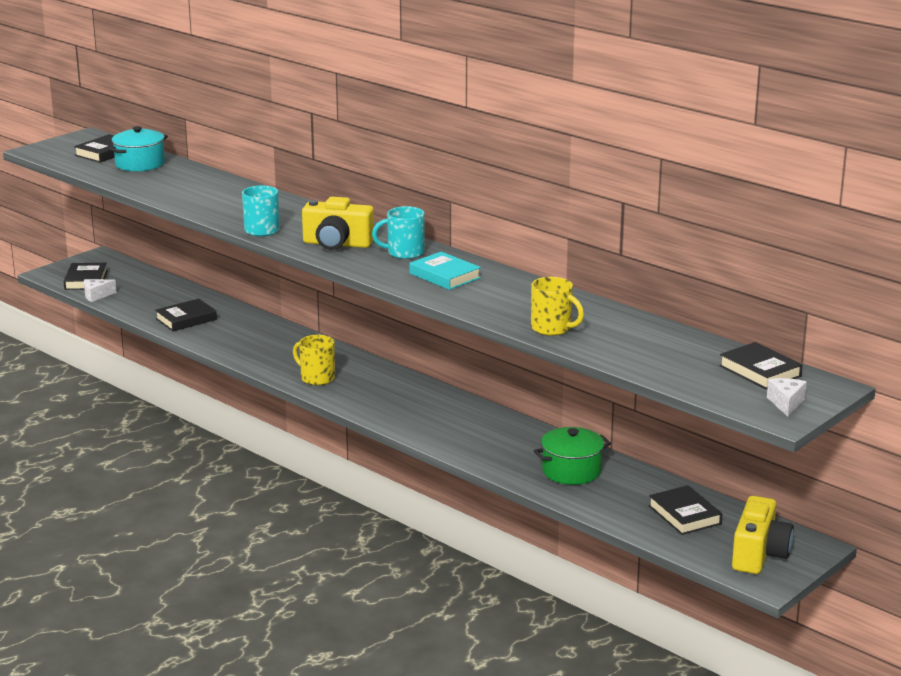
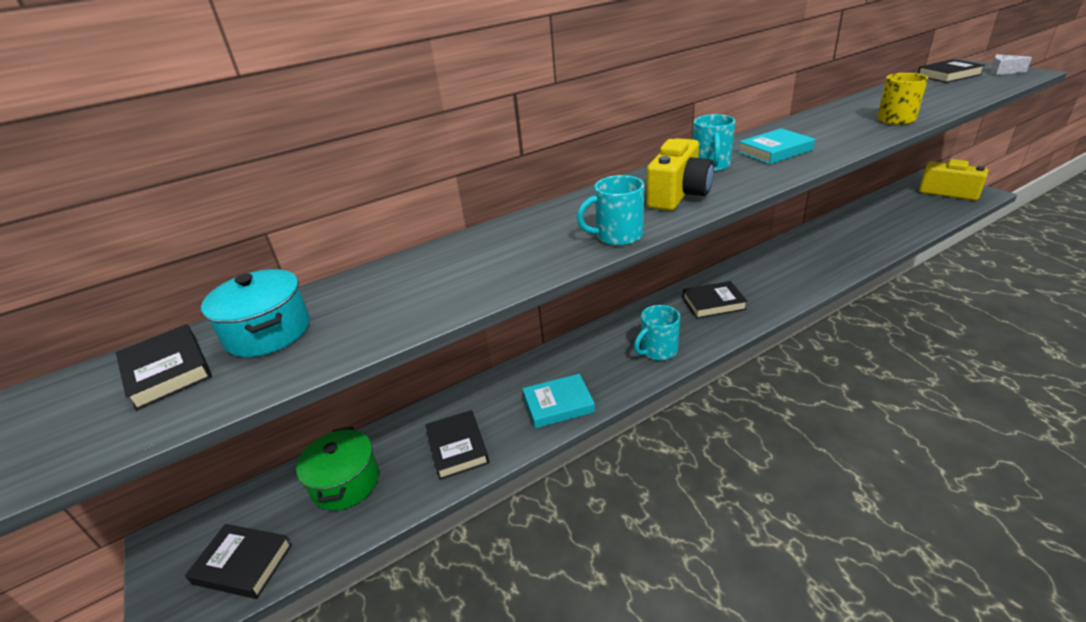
camera: 70 degrees left, 10 degrees up
white cheese [84,279,117,302] -> none
yellow mug [293,335,335,385] -> turquoise mug [634,305,680,360]
green pot [534,427,611,485] -> green pot moved to [296,427,379,510]
black book [648,485,722,535] -> black book moved to [682,281,748,319]
none -> turquoise book [522,374,595,428]

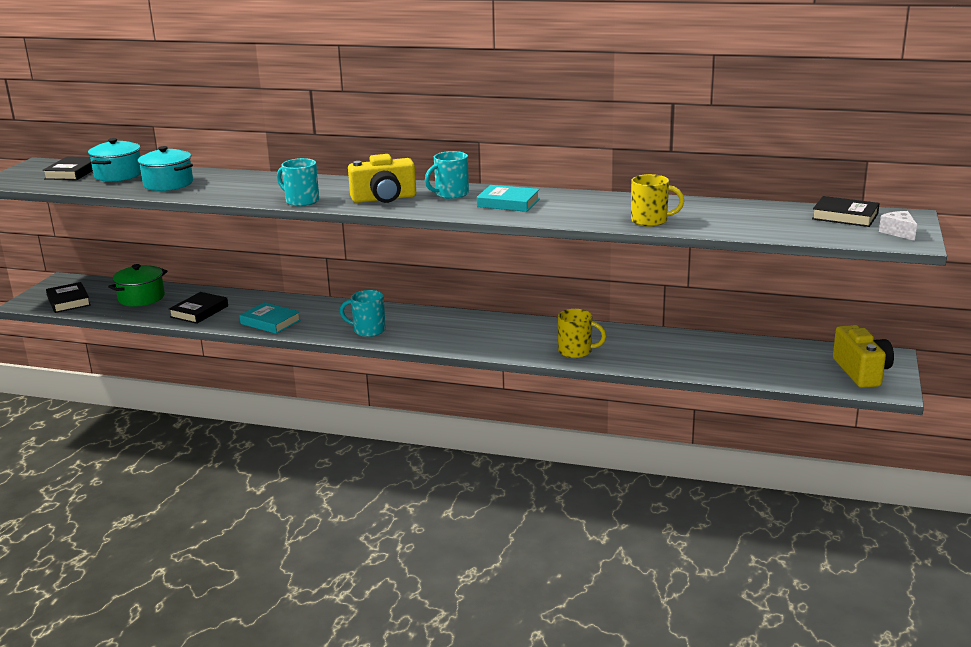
camera: 45 degrees right, 10 degrees down
black book [682,281,748,319] -> none
none -> turquoise pot [138,146,193,191]
none -> yellow mug [558,309,606,358]

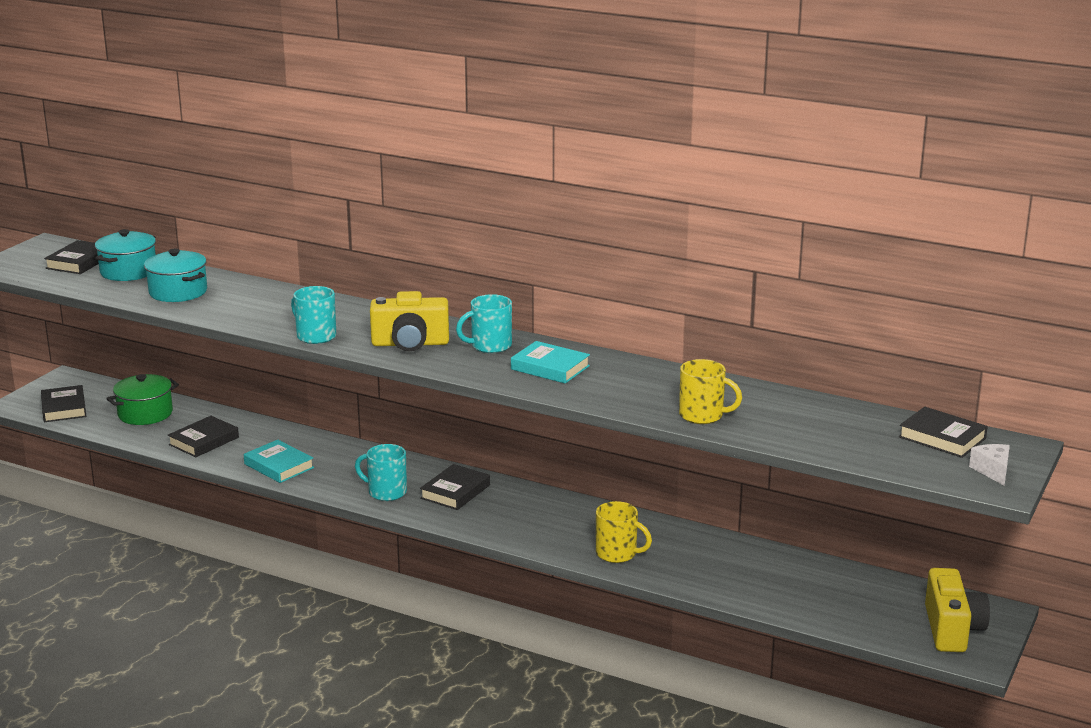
camera: 10 degrees right, 0 degrees up
none -> black book [420,464,490,510]

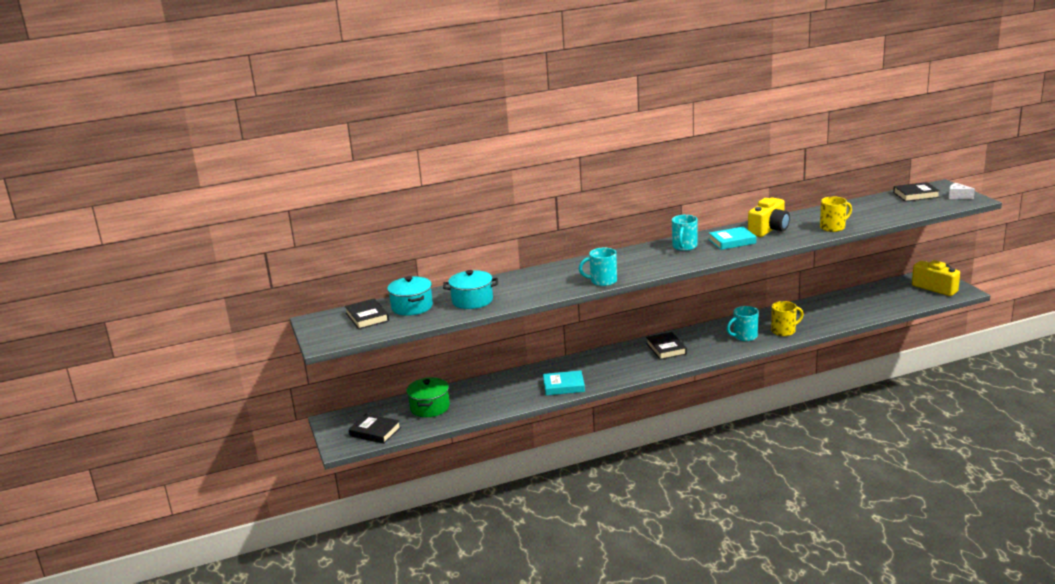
camera: 45 degrees left, 0 degrees up
black book [168,416,239,457] -> none
turquoise mug [355,444,407,501] -> turquoise mug moved to [727,306,758,341]
yellow camera [370,291,449,351] -> yellow camera moved to [748,197,790,237]

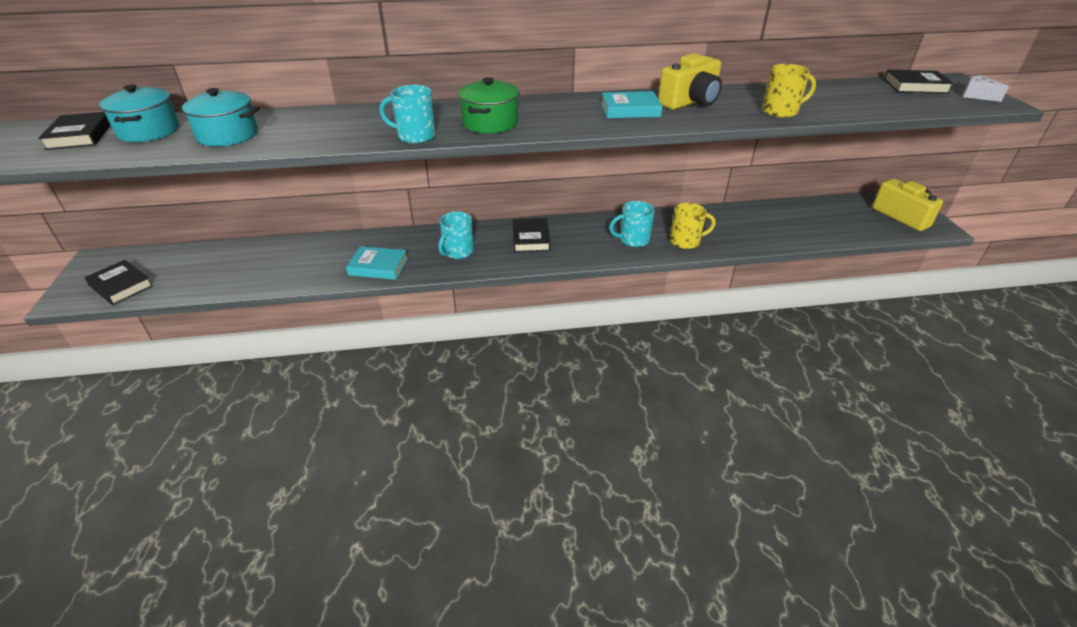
camera: 10 degrees right, 15 degrees up
green pot [406,378,450,417] -> green pot moved to [458,77,519,133]
turquoise mug [672,215,698,251] -> turquoise mug moved to [438,212,474,259]

